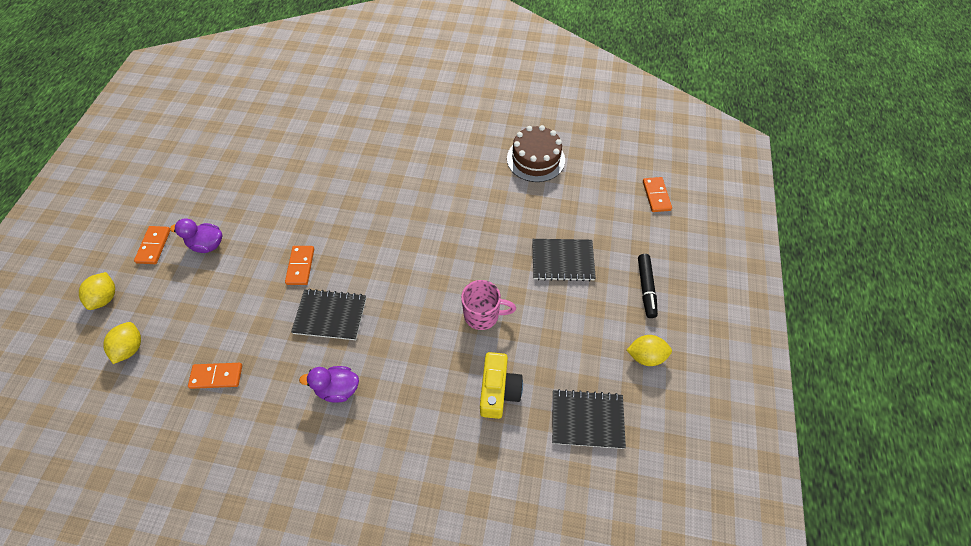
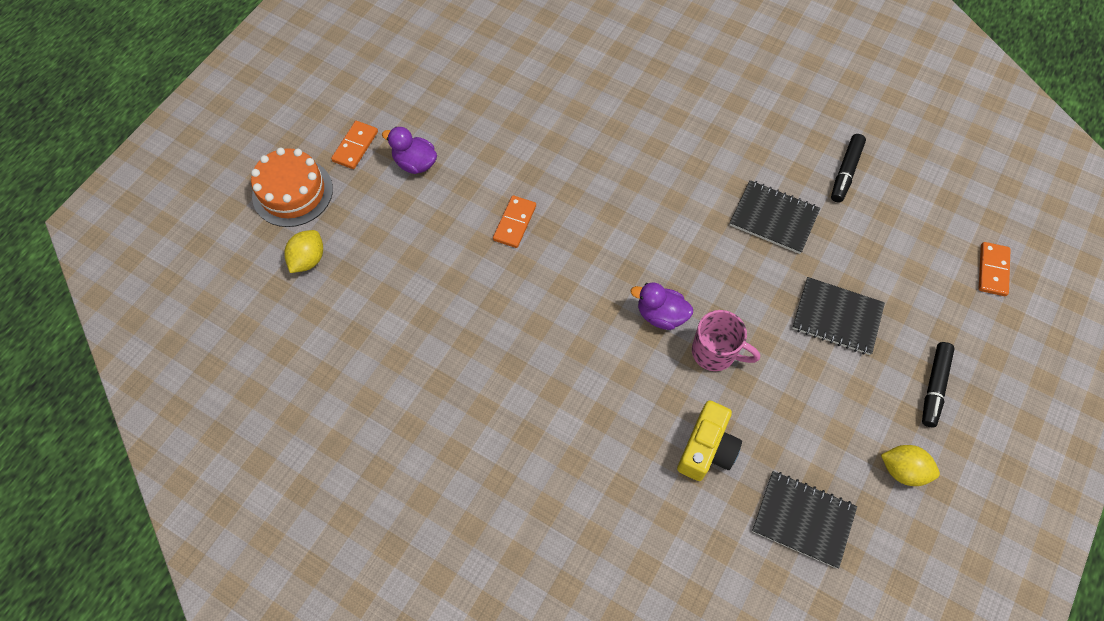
camera: 20 degrees right, 5 degrees up
yellow lemon [79,272,115,310] -> orange cake [251,148,333,227]
orange domino [188,363,242,389] -> none
black notebook [291,289,366,340] -> black notebook moved to [730,180,820,254]
purple duck [299,366,359,403] -> purple duck moved to [631,282,693,330]
brown cake [507,125,565,182] -> black marker [831,134,866,202]

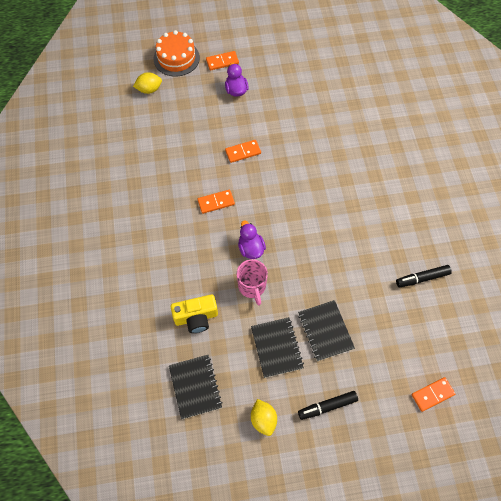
camera: 50 degrees right, 0 degrees up
black notebook [730,180,820,254] -> black notebook moved to [251,317,304,378]
none -> orange domino [198,190,235,214]

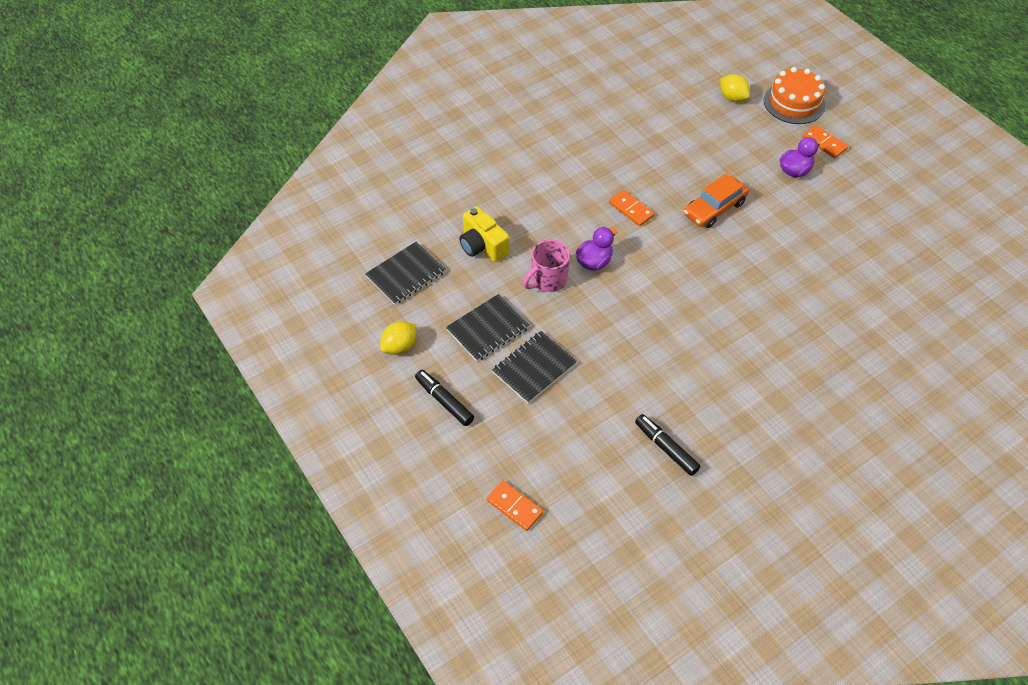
camera: 65 degrees right, 10 degrees down
orange domino [225,140,261,163] -> orange car [684,174,749,228]

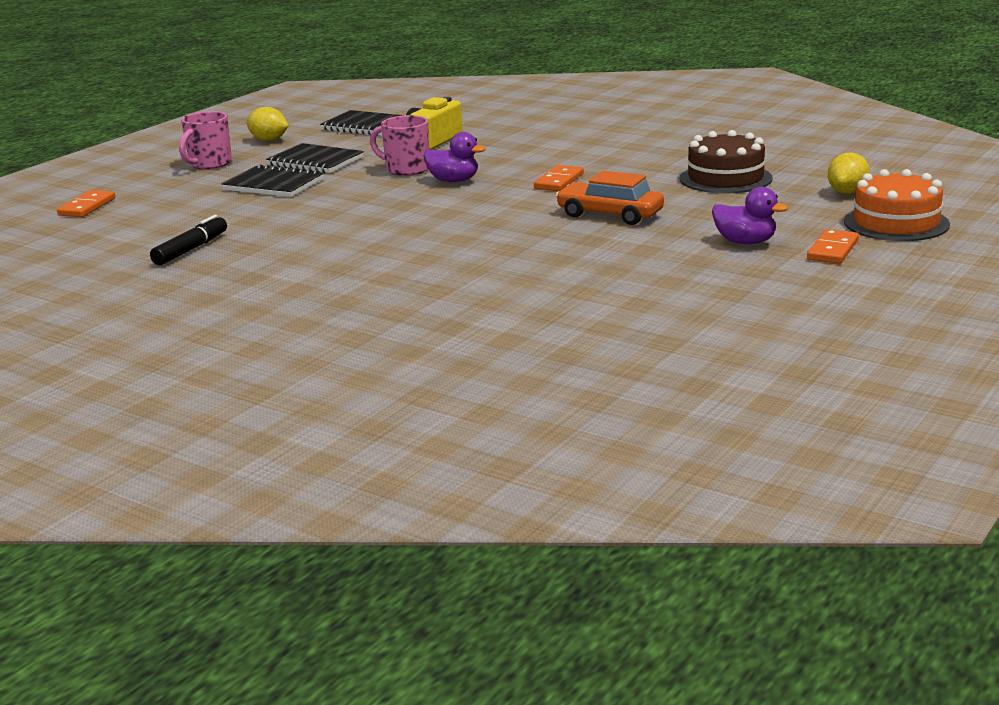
camera: 70 degrees right, 30 degrees down
black marker [415,370,474,426] -> pink mug [179,111,232,169]
none -> brown cake [680,130,773,193]

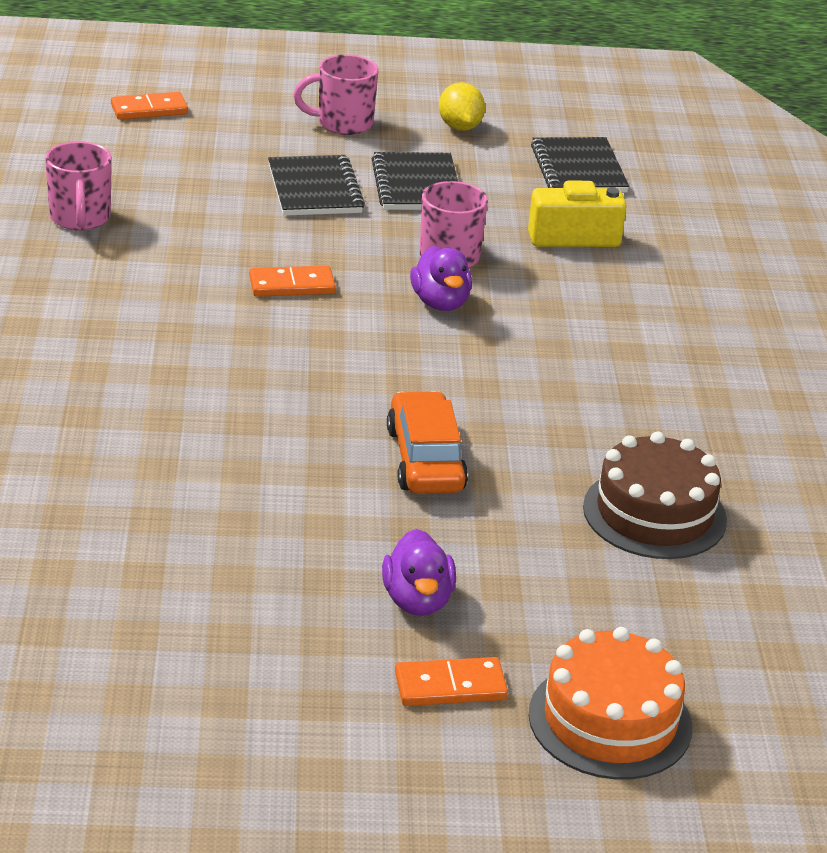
camera: 50 degrees right, 10 degrees up
black marker [150,215,227,265] -> pink mug [45,141,112,230]
orange domino [534,165,584,191] -> orange domino moved to [249,266,336,297]
yellow lemon [828,152,870,194] -> none

